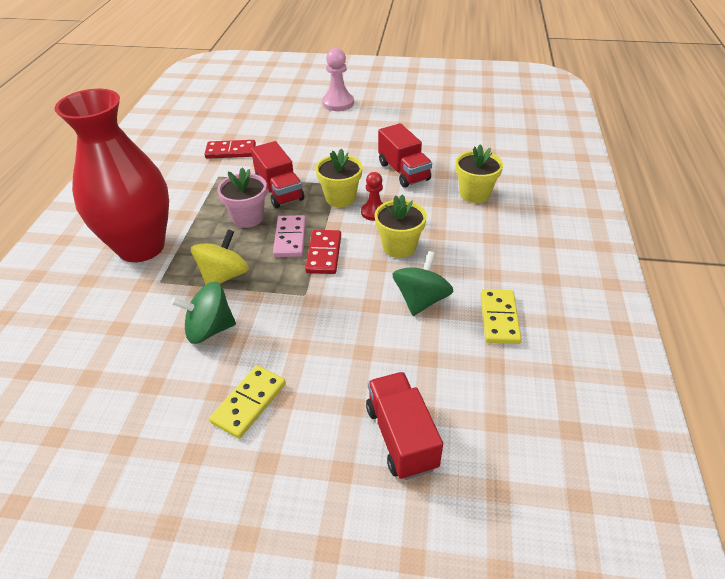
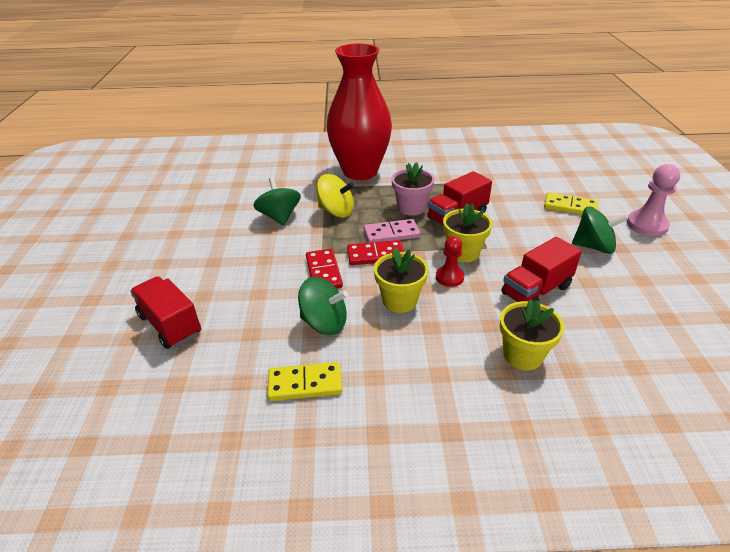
camera: 80 degrees right, 5 degrees down
red domino [205,140,256,159] -> red domino moved to [306,249,343,289]
yellow domino [209,365,286,439] -> yellow domino moved to [544,192,598,215]
red truck [366,372,443,480] -> red truck turned 105 degrees counterclockwise [130,276,201,349]
none -> green spinning top [572,207,628,254]

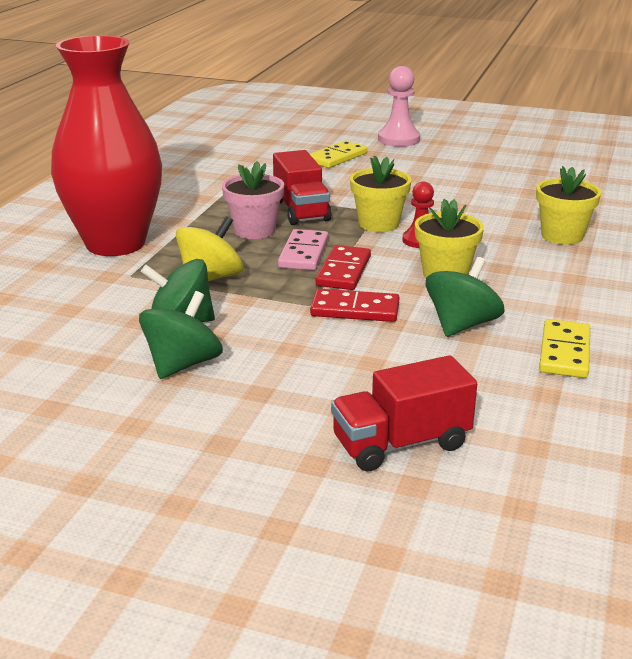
camera: 70 degrees left, 10 degrees down
red truck [502,237,582,302] -> none
green spinning top [572,207,628,254] -> green spinning top moved to [139,291,223,379]

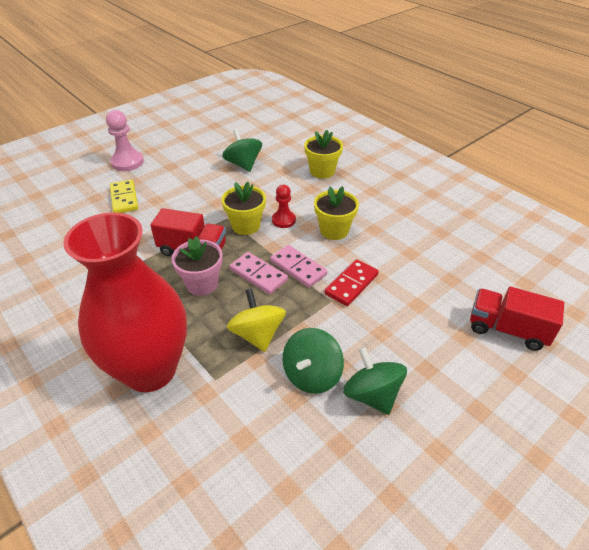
camera: 60 degrees left, 15 degrees up
red domino [316,245,371,290] -> pink domino [270,245,327,288]
red truck [331,355,477,471] -> red truck turned 105 degrees clockwise [470,287,564,351]
green spinning top [426,257,505,337] -> green spinning top moved to [222,129,262,172]
yellow domino [539,319,590,378] -> none

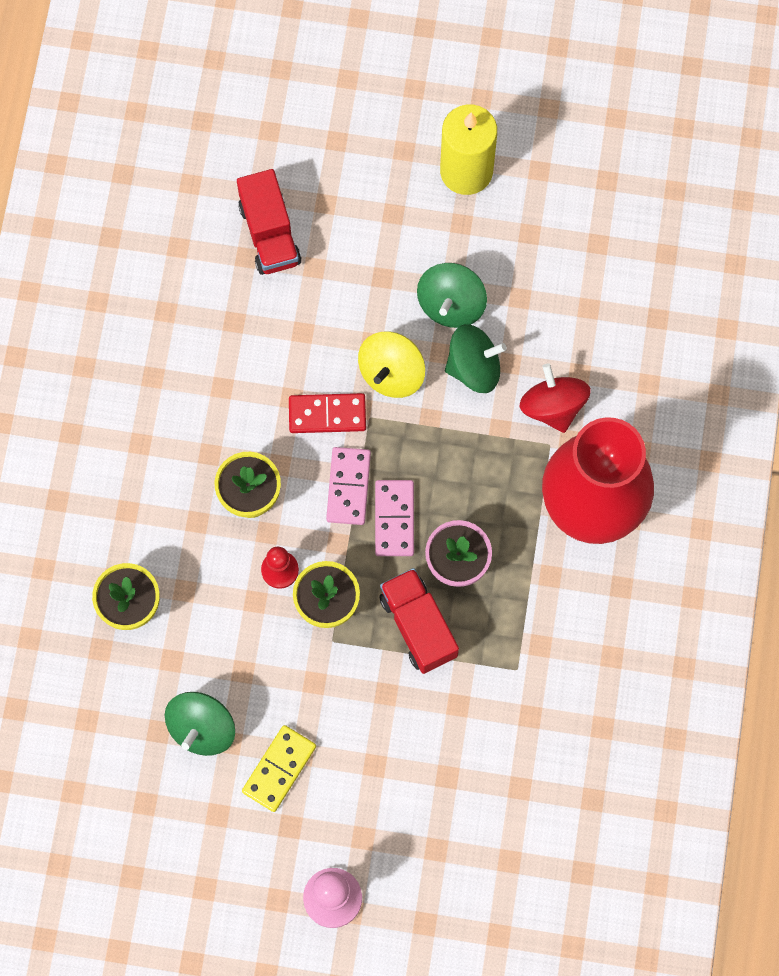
camera: 130 degrees left, 30 degrees up
yellow domino [110,180,138,213] -> yellow domino moved to [242,725,316,812]
yellow spinning top [227,289,286,352] -> yellow spinning top moved to [358,332,425,398]
none -> yellow candle [440,104,497,195]
none -> red spinning top [519,364,591,433]

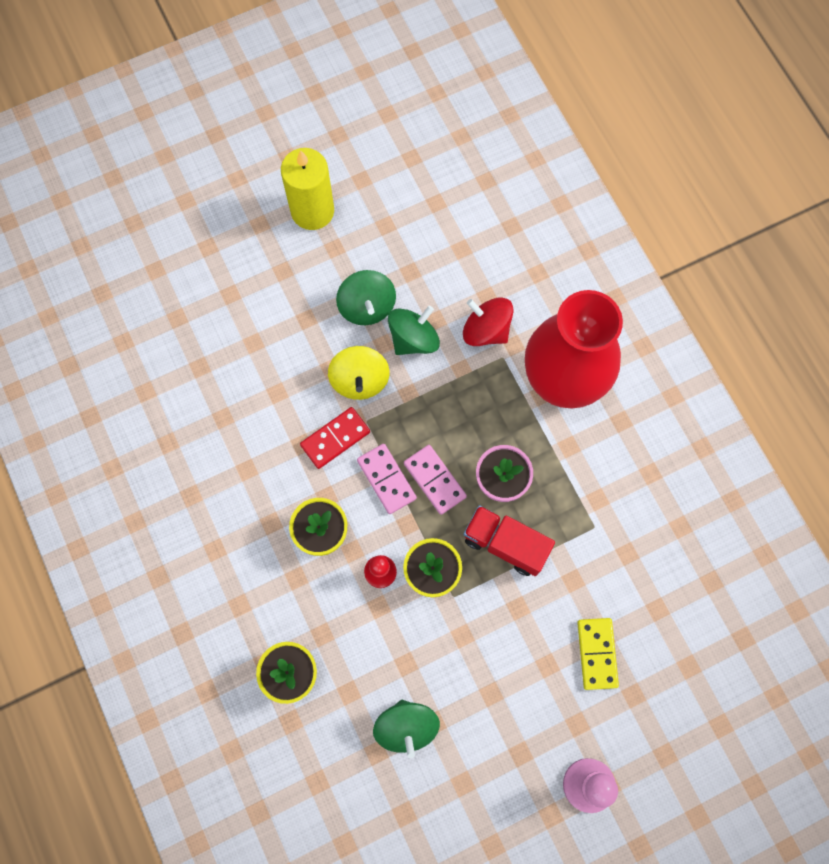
camera: 35 degrees left, 0 degrees up
red truck [237,169,302,275] -> none
yellow domino [242,725,316,812] -> yellow domino moved to [577,618,619,690]

